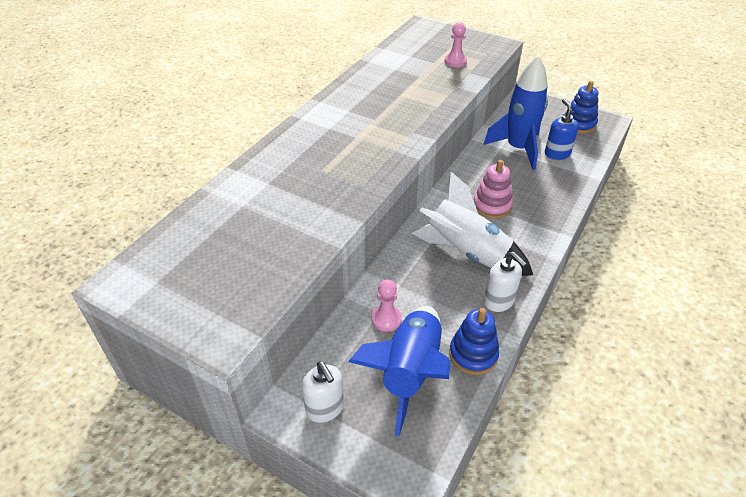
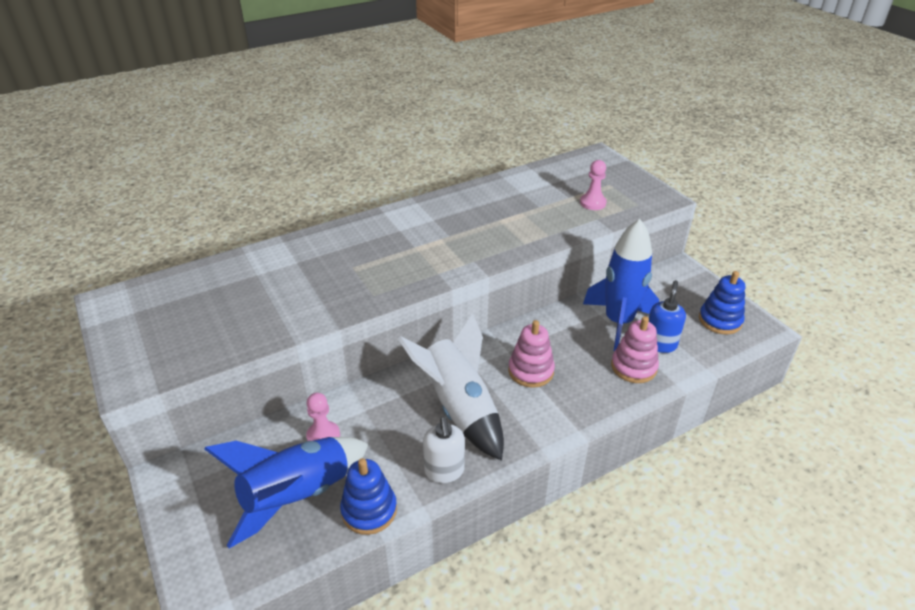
camera: 30 degrees right, 5 degrees down
white soap dispenser [302,361,344,423] -> none
none -> pink stacking toy [611,316,659,383]

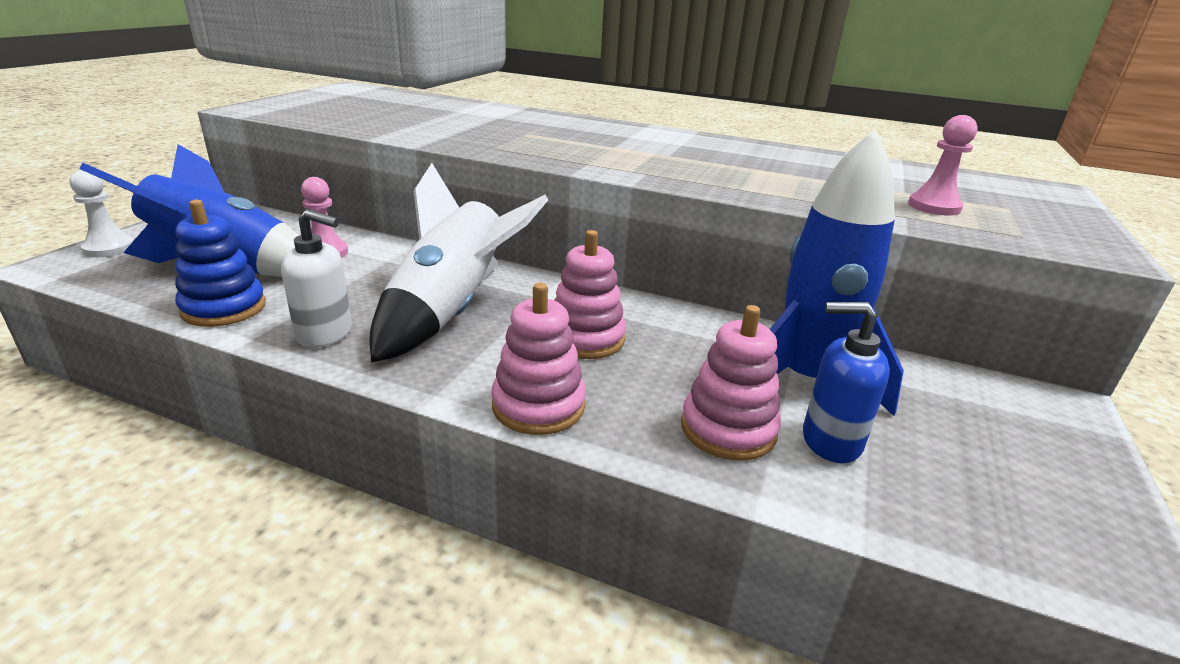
camera: 50 degrees right, 10 degrees down
white soap dispenser [423,417,465,483] -> white soap dispenser turned 120 degrees counterclockwise [281,209,352,348]
blue soap dispenser [649,280,686,353] -> blue soap dispenser turned 150 degrees counterclockwise [803,302,890,463]
blue stacking toy [699,271,745,334] -> none
none -> white pawn [70,170,134,257]
none -> pink stacking toy [491,283,586,435]

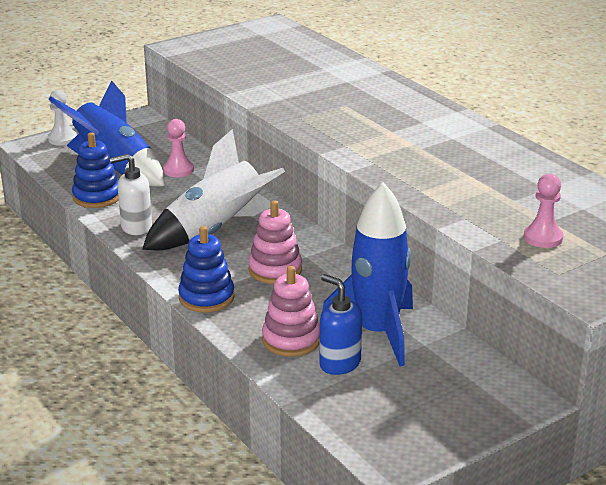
camera: 35 degrees right, 0 degrees up
white soap dispenser [281,209,352,348] -> white soap dispenser turned 120 degrees clockwise [110,154,152,235]
pink stacking toy [491,283,586,435] -> blue stacking toy [178,226,234,313]

